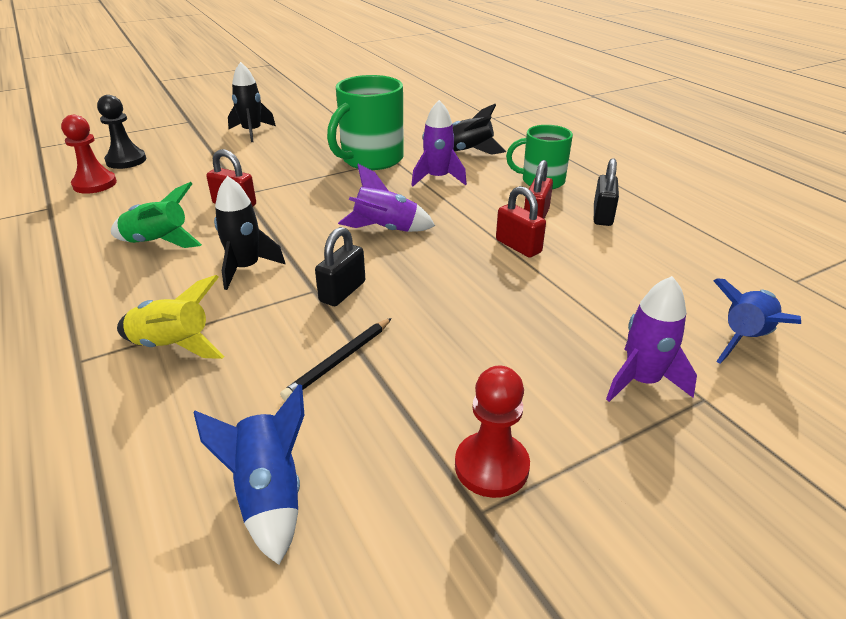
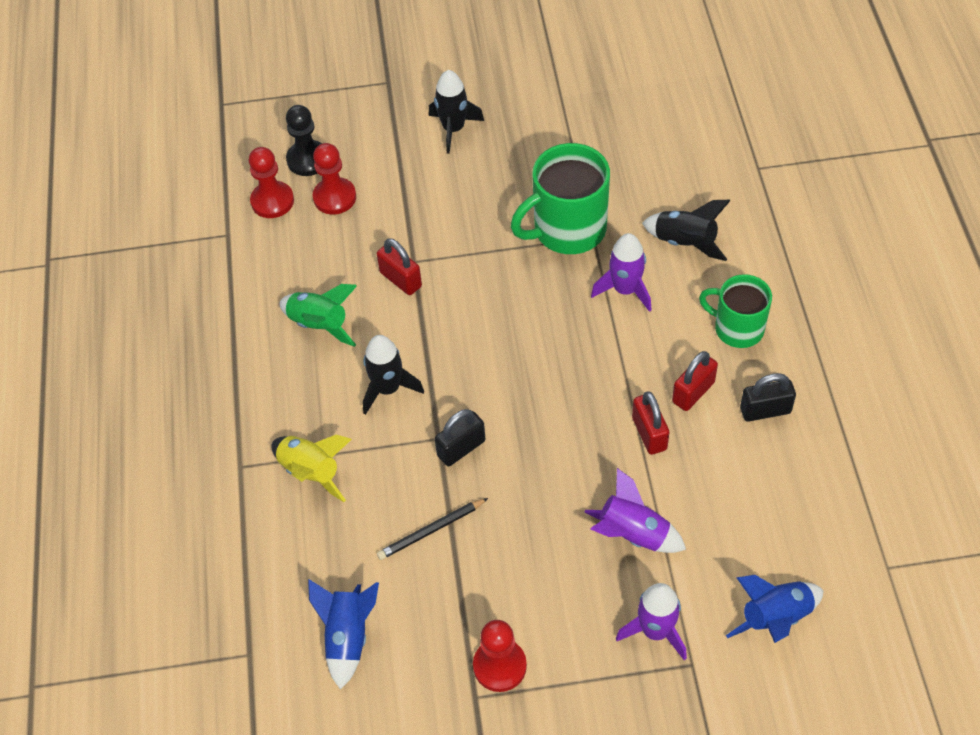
camera: 25 degrees right, 20 degrees up
purple rocket [338,164,435,232] -> purple rocket moved to [584,468,686,553]
black padlock [594,158,619,226] -> black padlock turned 45 degrees clockwise [740,373,796,422]
none -> red pawn [312,143,356,215]

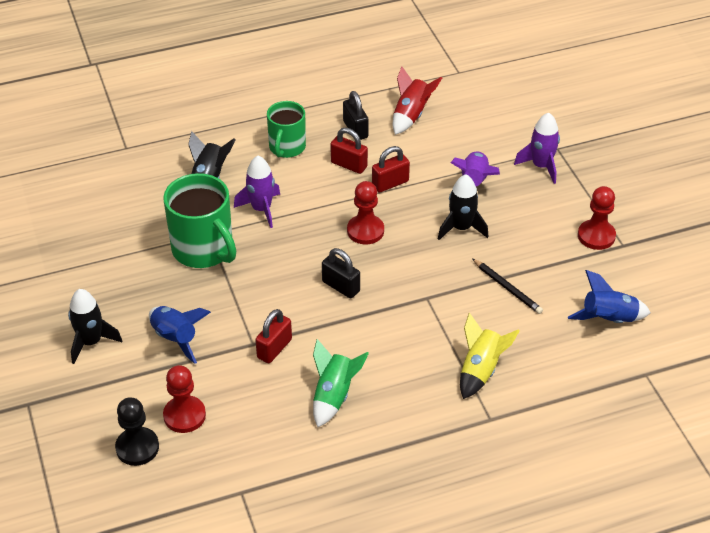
camera: 105 degrees left, 10 degrees down
red pawn [249,147,294,218] -> red pawn moved to [347,181,384,245]
black rocket [363,335,424,415] -> black rocket moved to [438,174,488,240]
black padlock [435,409,485,466] -> black padlock moved to [322,248,360,298]
blue rocket [726,575,823,643] -> blue rocket moved to [149,306,211,364]
none -> red rocket [393,66,442,135]

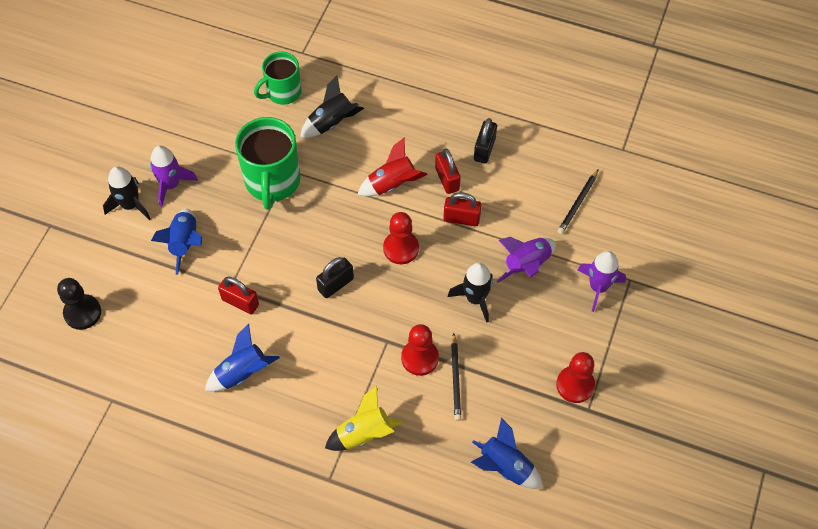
camera: 40 degrees right, 15 degrees up
red pawn [163,365,206,433] -> red pawn moved to [401,324,439,376]
purple rocket [234,156,280,228] -> purple rocket moved to [150,145,198,207]
red padlock [255,309,292,363] -> red padlock turned 45 degrees clockwise [218,276,259,314]
green mug [267,101,306,158] -> green mug moved to [254,52,302,105]
green rocket [313,339,369,427] -> blue rocket [205,324,280,392]
black padlock [322,248,360,298] -> black padlock turned 60 degrees clockwise [316,257,354,298]
red rocket [393,66,442,135] -> red rocket moved to [357,137,427,196]
none -> black pencil [557,169,598,234]

